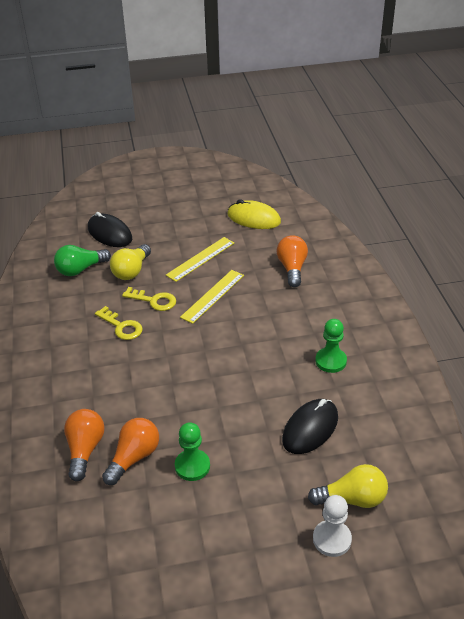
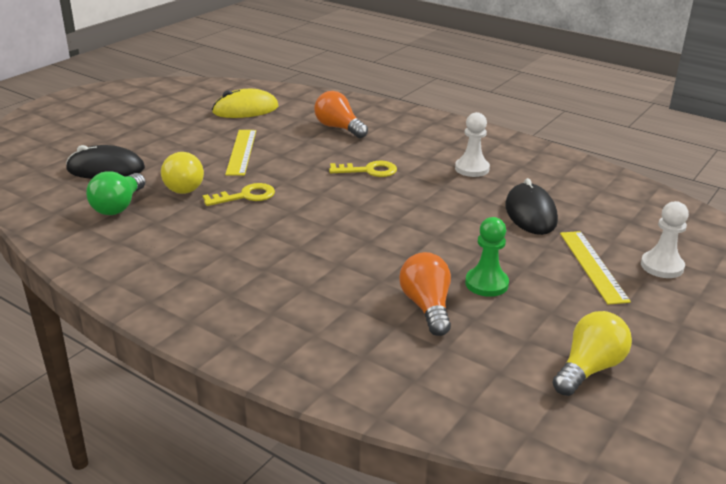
camera: 45 degrees left, 10 degrees down
orange light bulb [64,409,104,481] -> none
yellow key [95,306,143,340] -> yellow key moved to [329,161,397,177]
yellow ruler [180,270,244,324] -> yellow ruler moved to [560,231,631,305]
yellow light bulb [308,464,388,508] -> yellow light bulb moved to [553,311,632,396]
green pawn [315,319,347,373] -> white pawn [455,112,490,177]

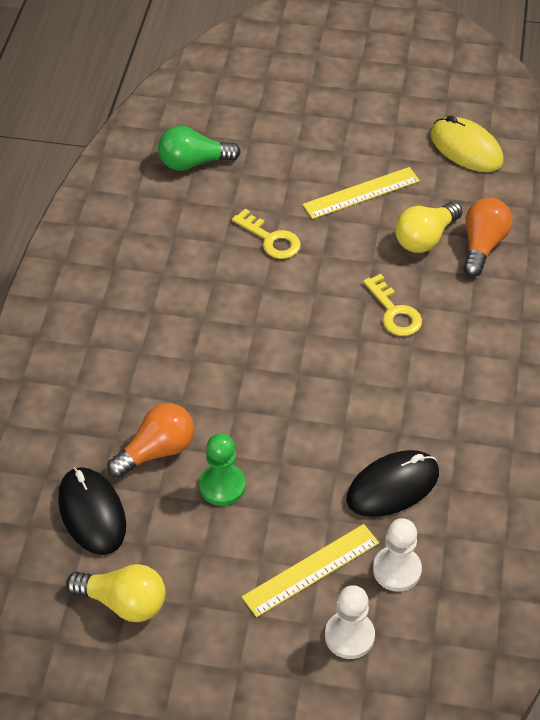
camera: 65 degrees right, 20 degrees up
black mouse [66,145,145,179] -> black mouse moved to [58,467,126,555]
yellow light bulb [161,152,204,194] -> yellow light bulb moved to [395,202,463,253]
white pawn [455,112,490,177] -> white pawn moved to [373,518,422,592]

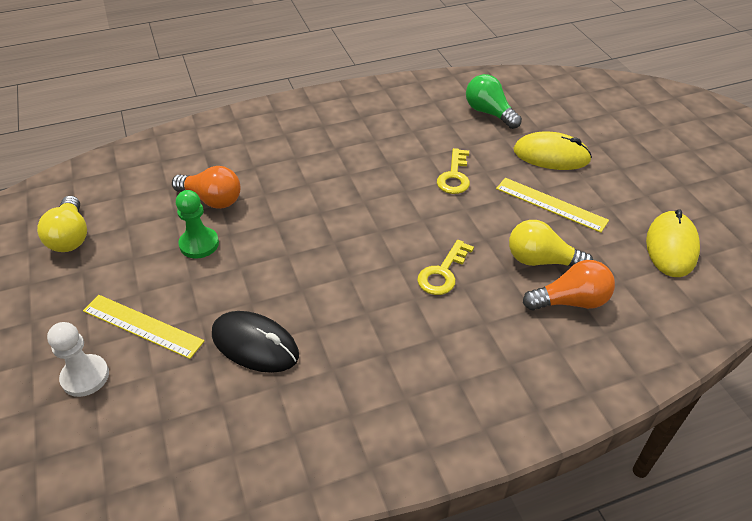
camera: 60 degrees right, 5 degrees down
black mouse [58,467,126,555] -> none
white pawn [373,518,422,592] -> none
none -> yellow mouse [513,132,592,170]

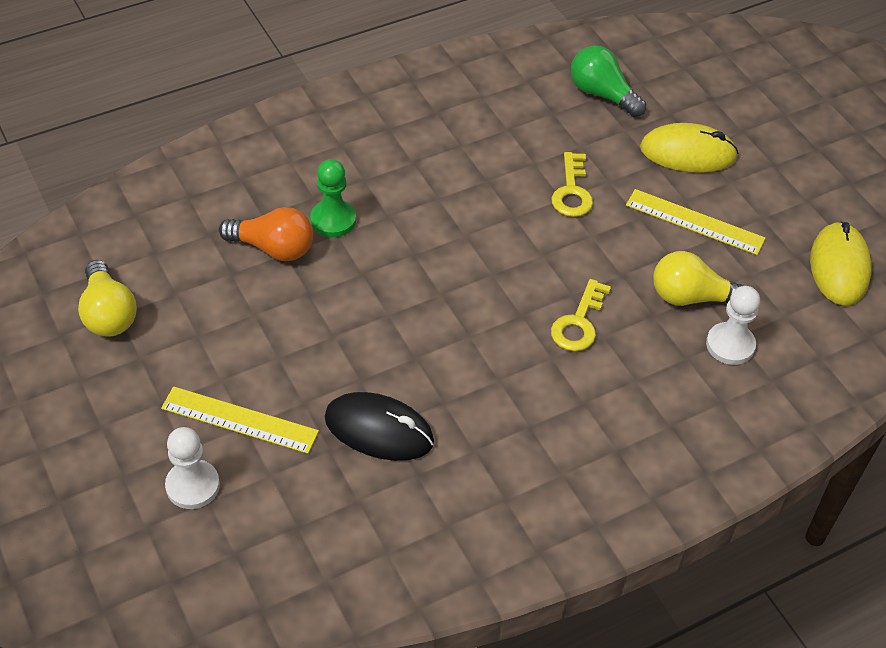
camera: 10 degrees left, 5 degrees up
green pawn [176,190,219,259] -> green pawn moved to [310,159,356,237]
orange light bulb [523,260,615,310] -> white pawn [706,286,760,365]

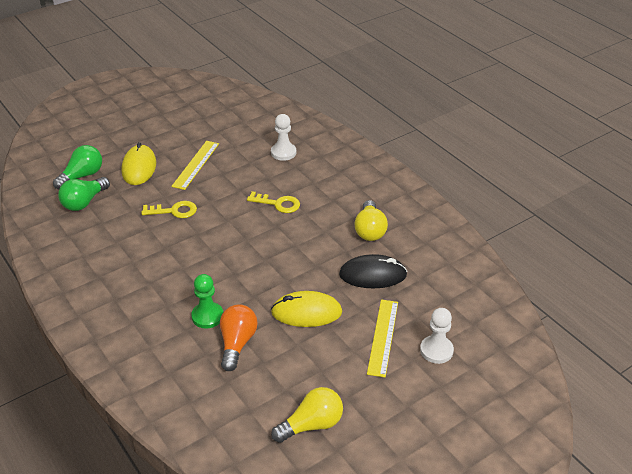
camera: 95 degrees left, 10 degrees down
black mouse [325,392,434,461] -> black mouse turned 75 degrees clockwise [339,254,407,288]
yellow light bulb [653,251,743,306] -> yellow light bulb moved to [354,200,388,241]
yellow mouse [810,221,872,305] -> yellow mouse moved to [271,291,342,327]
none -> green light bulb [53,145,102,189]

